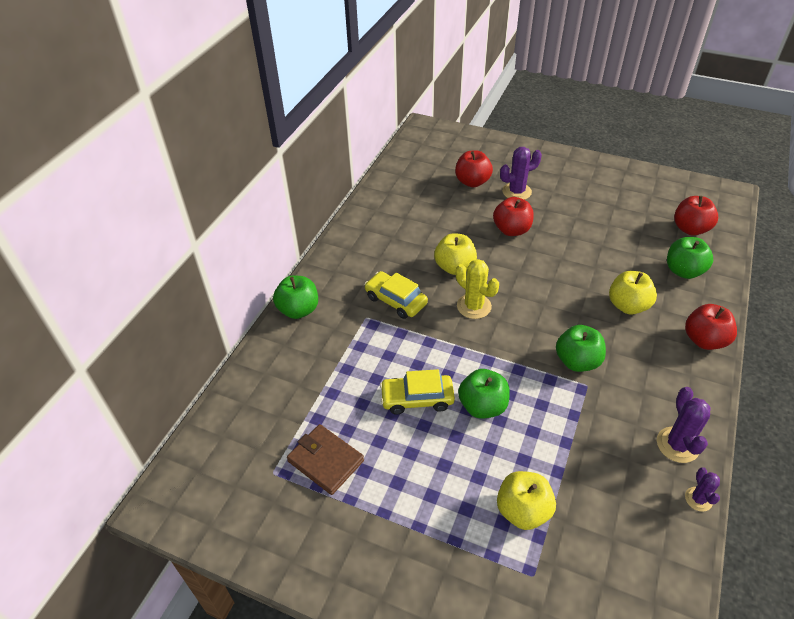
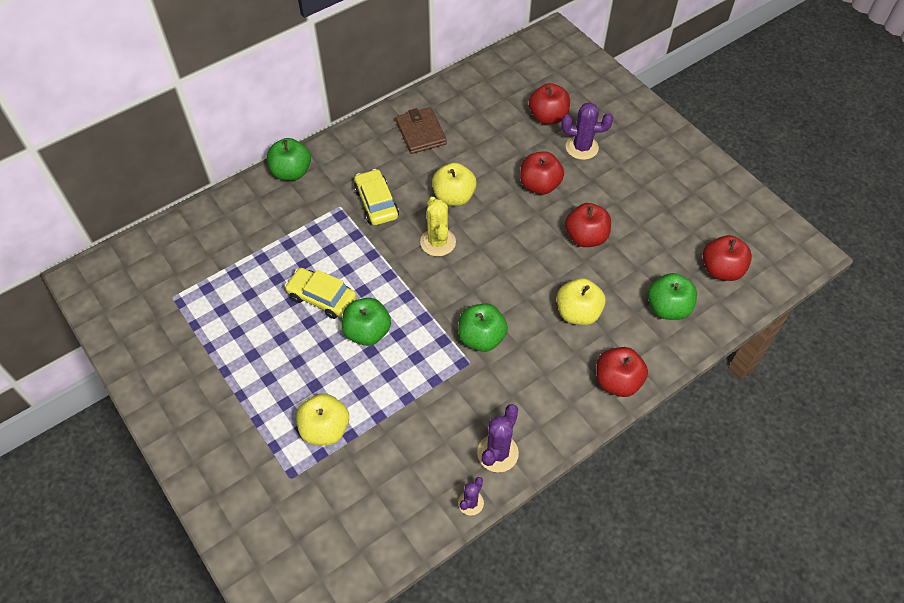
camera: 30 degrees right, 10 degrees up
brown wallet [287,424,364,495] -> brown wallet moved to [395,107,447,154]
none -> red apple [565,203,611,247]

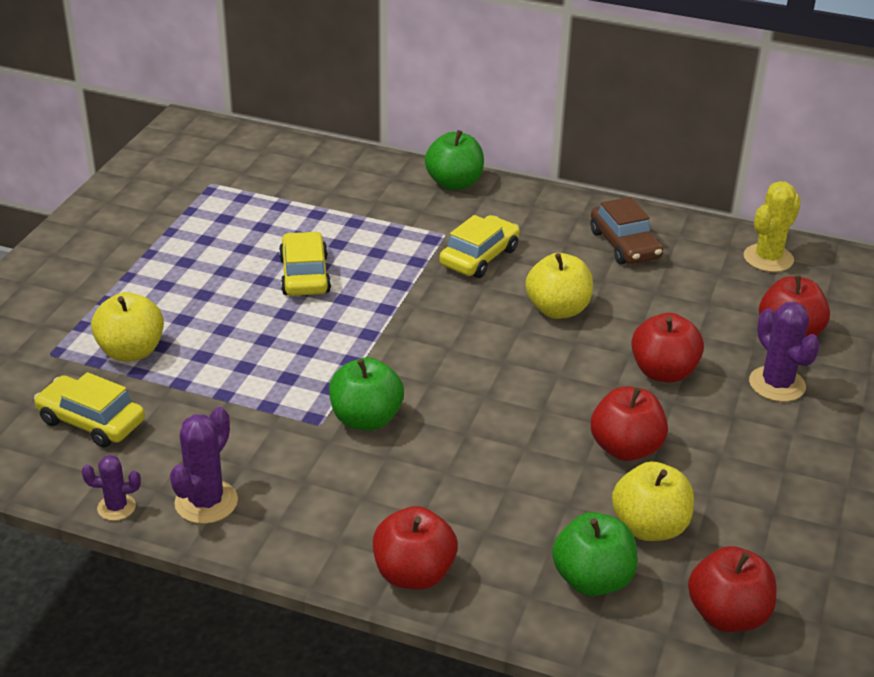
camera: 55 degrees right, 20 degrees down
green apple [342,298,391,346] -> none
brown wallet [395,107,447,154] -> brown car [591,197,663,264]
yellow cactus [420,197,456,257] -> yellow cactus moved to [744,181,801,272]
purple cactus [477,404,519,472] -> purple cactus turned 60 degrees counterclockwise [170,407,238,524]
yellow apple [557,278,606,325] -> yellow apple moved to [612,461,694,541]
none -> yellow car [34,372,145,448]

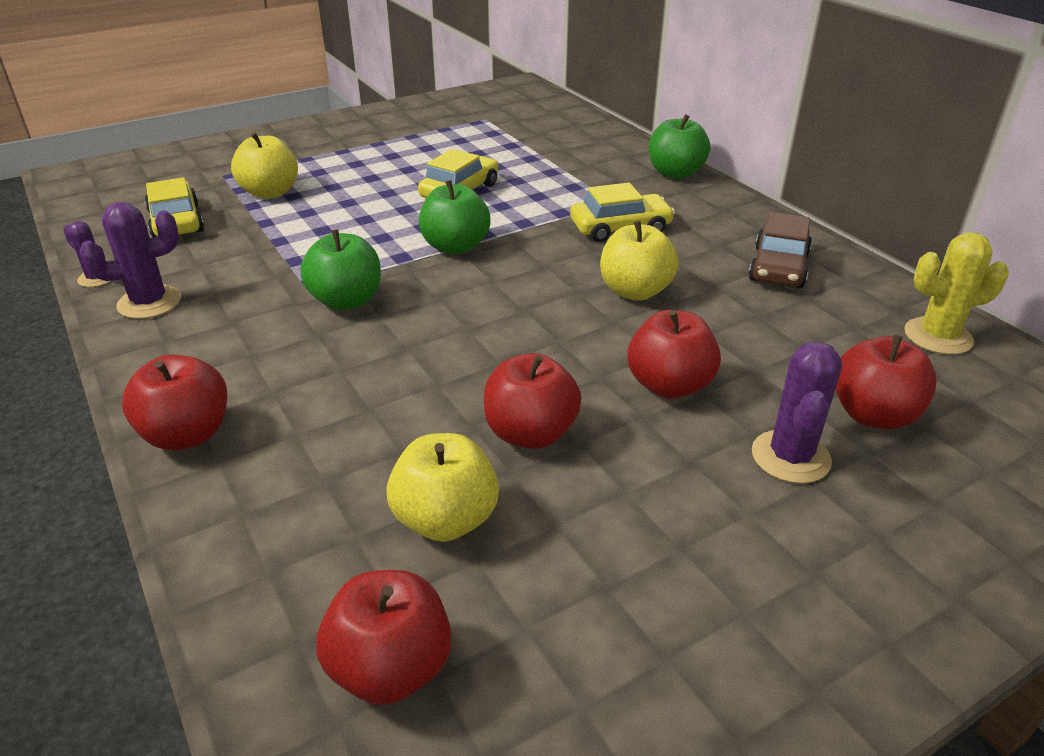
camera: 40 degrees right, 0 degrees up
green apple [552,512,638,596] -> green apple moved to [419,180,491,254]

